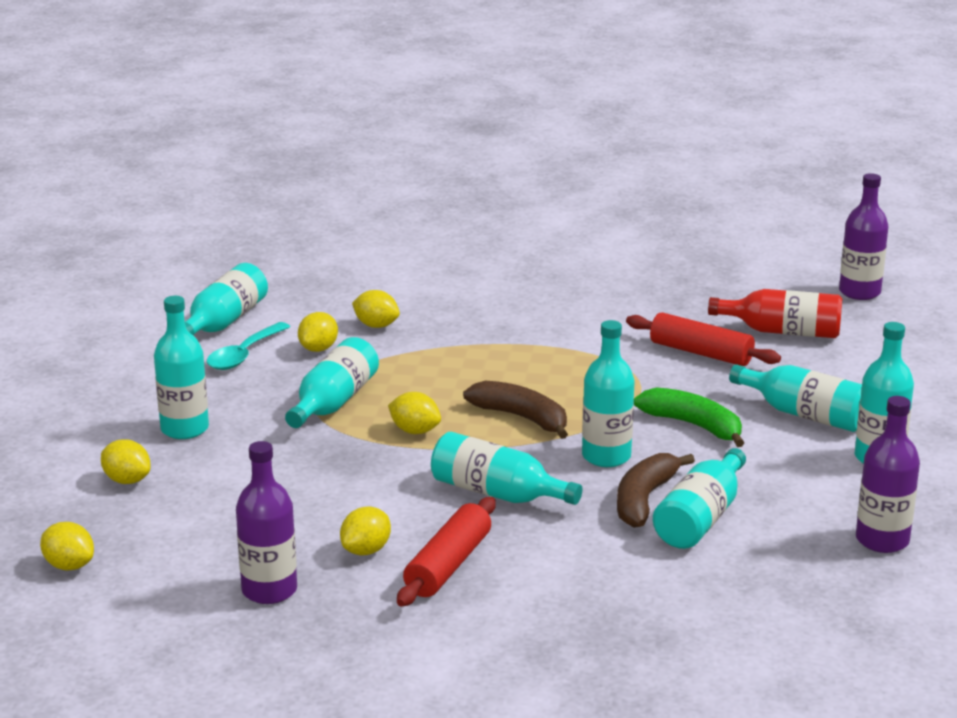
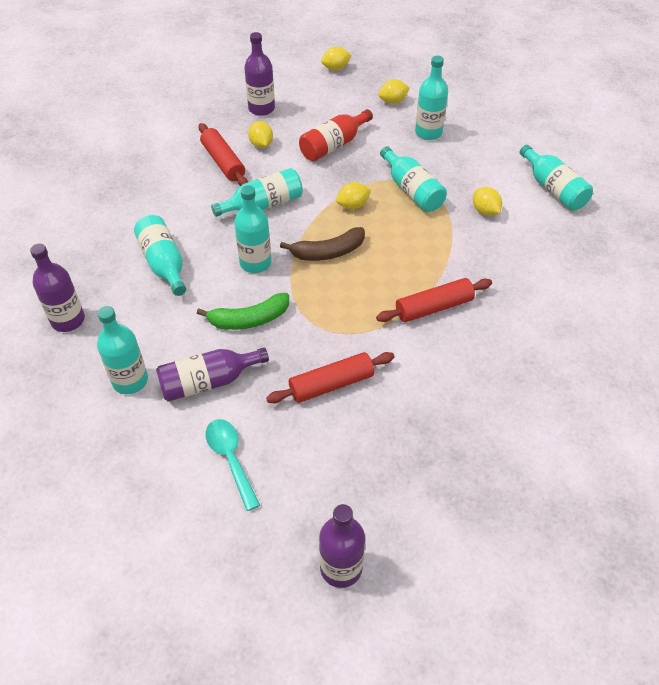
camera: 125 degrees right, 25 degrees up
turquoise spoon [207,322,290,370] -> turquoise spoon moved to [206,419,260,511]
yellow lemon [352,290,400,328] -> none
brown banana [617,453,695,528] -> none
red bottle [708,289,842,338] -> red bottle moved to [299,109,373,161]
turquoise bottle [729,364,862,432] -> purple bottle [156,347,269,402]
none -> red rolling pin [376,278,492,322]

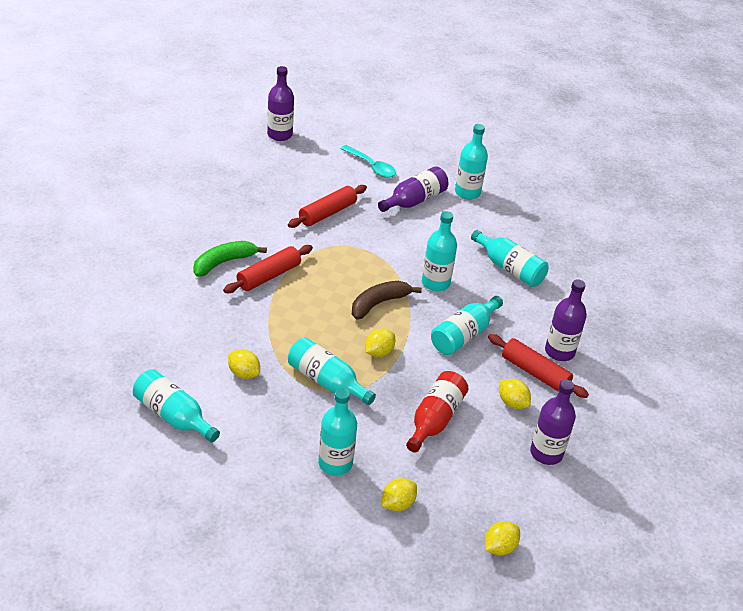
camera: 155 degrees right, 10 degrees down
purple bottle [30,244,85,332] -> purple bottle moved to [545,279,587,361]
green banana [197,293,289,330] -> green banana moved to [193,241,267,277]

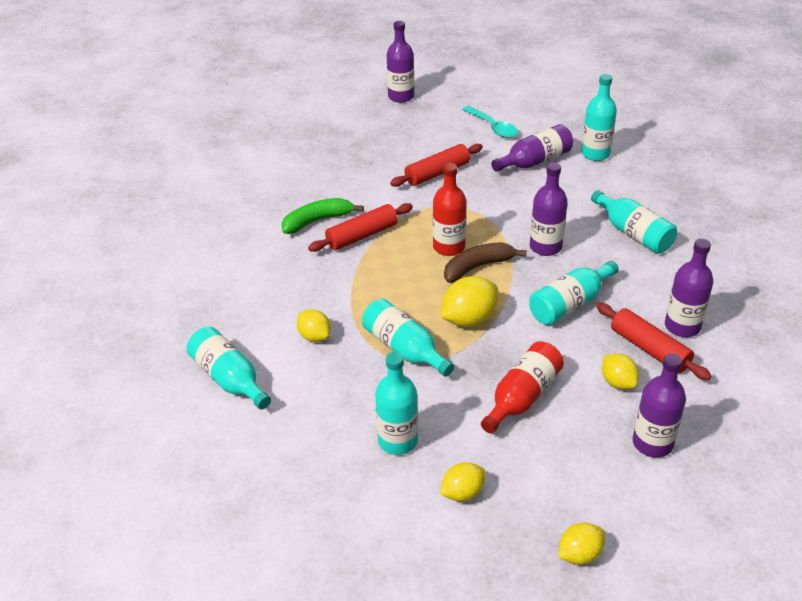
camera: 15 degrees right, 0 degrees up
yellow lemon [365,329,395,357] -> yellow lemon [441,276,498,327], size x1.58
turquoise bottle [422,211,457,292] -> purple bottle [530,163,568,256]
none -> red bottle [433,163,467,256]

